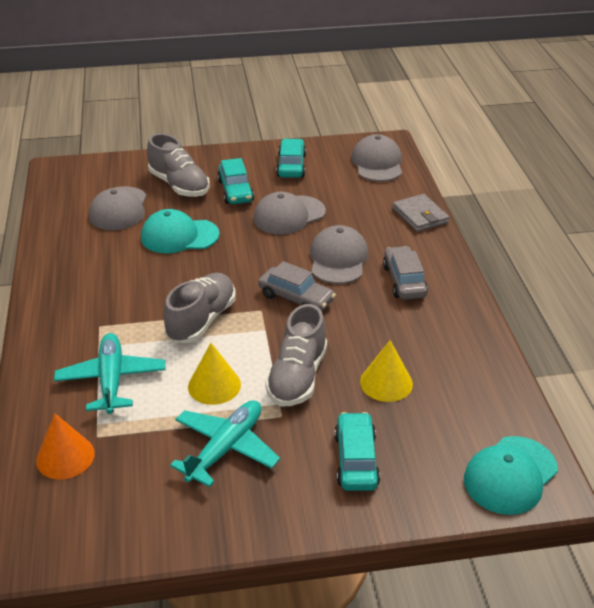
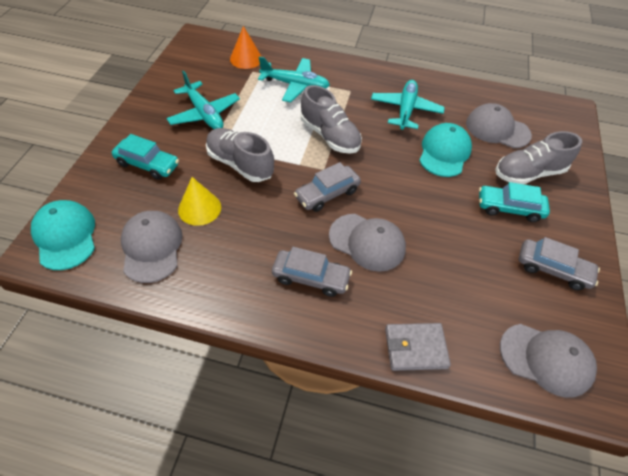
camera: 110 degrees right, 15 degrees up
yellow cone [188,343,241,405] -> none
grey cap [253,192,326,235] -> grey cap moved to [121,211,182,283]
turquoise car [276,139,306,178] -> grey car [519,237,600,290]
none -> turquoise plane [371,80,445,130]

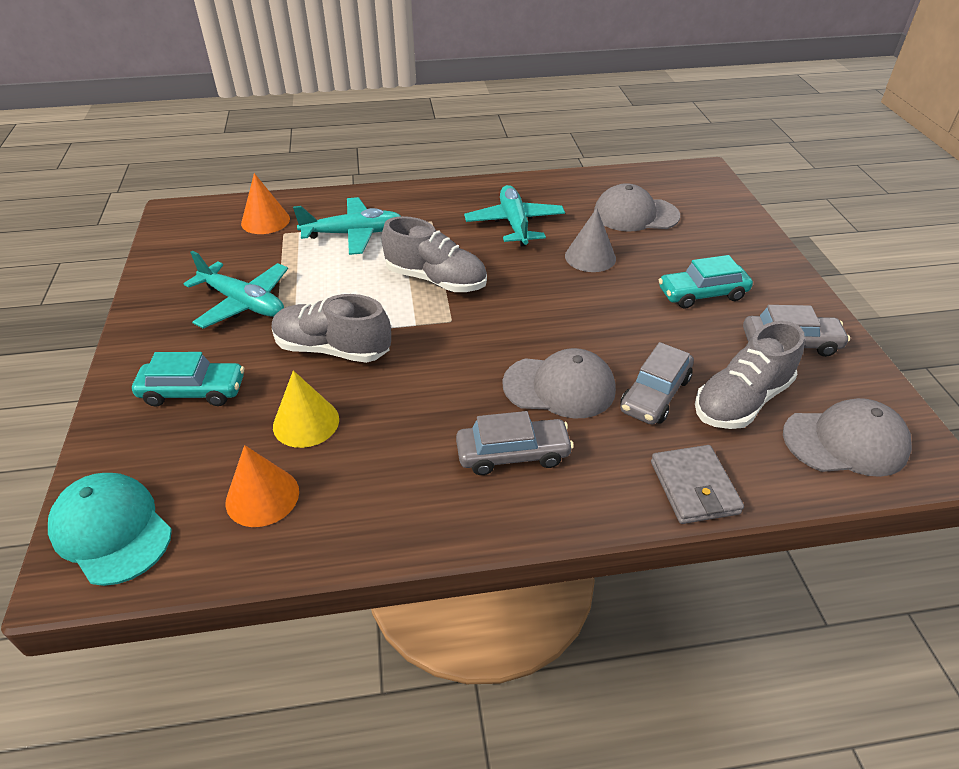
camera: 20 degrees left, 10 degrees down
grey cap [121,211,182,283] -> orange cone [226,445,299,527]
grey car [294,162,361,212] -> grey car moved to [620,342,694,424]
grey wallet [385,323,451,371] -> grey wallet turned 75 degrees counterclockwise [651,445,744,524]
turquoise cap [419,123,472,177] -> grey cone [565,208,616,272]
grey shoe [495,131,582,184] -> grey shoe moved to [695,321,805,429]

